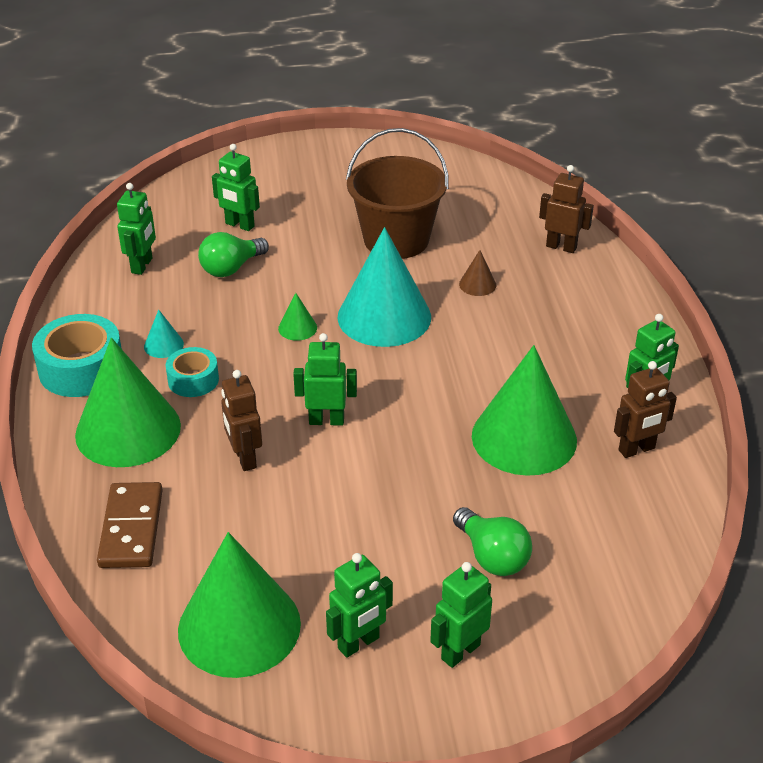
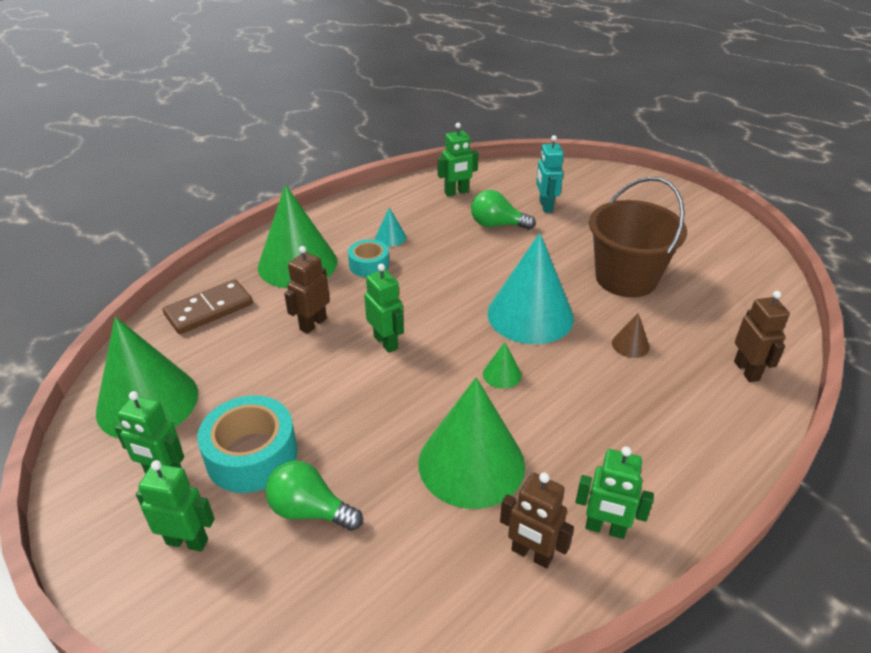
camera: 55 degrees right, 0 degrees up
turquoise tape [32,314,122,397] -> turquoise tape moved to [197,395,298,493]
green robot [212,144,260,231] -> turquoise robot [536,135,564,213]
green cone [278,293,317,341] -> green cone moved to [483,342,521,389]
green light bulb [453,507,532,576] -> green light bulb turned 90 degrees clockwise [265,461,363,531]

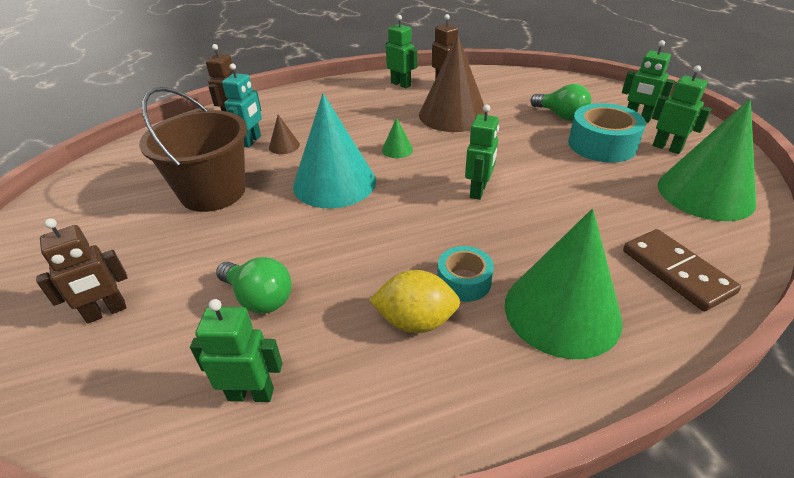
camera: 155 degrees left, 0 degrees up
brown domino [163,279,253,334] -> brown domino turned 75 degrees clockwise [623,229,741,311]
brown robot [284,246,330,334] -> brown robot moved to [36,218,127,324]
green robot [364,264,404,353] -> green robot turned 150 degrees counterclockwise [465,104,499,200]
turquoise cone [375,208,406,247] -> yellow lemon [369,270,460,333]
green cone [419,377,525,509] -> brown cone [419,35,488,132]
turquoise robot [536,135,564,213] -> turquoise robot moved to [222,63,262,148]

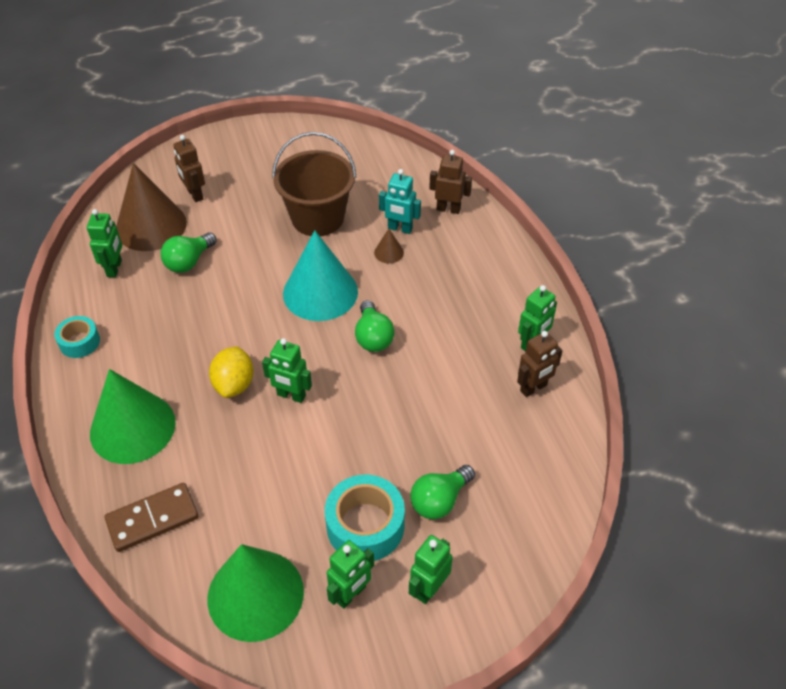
camera: 90 degrees right, 10 degrees up
yellow lemon [369,270,460,333] -> yellow lemon moved to [209,346,254,398]
green cone [382,117,413,158] -> green light bulb [355,300,395,352]
brown cone [419,35,488,132] -> brown cone moved to [116,163,187,251]
turquoise tape [437,246,494,302] -> turquoise tape moved to [54,316,100,358]

